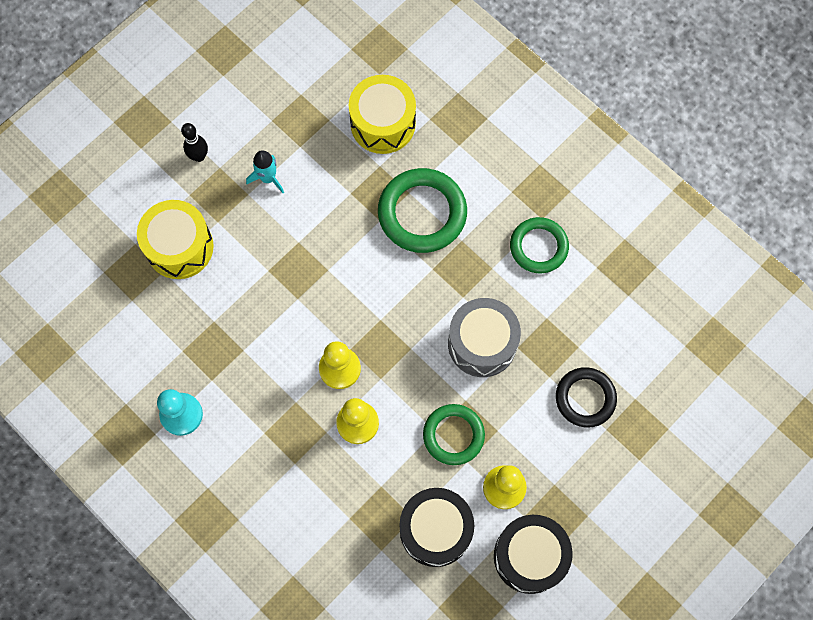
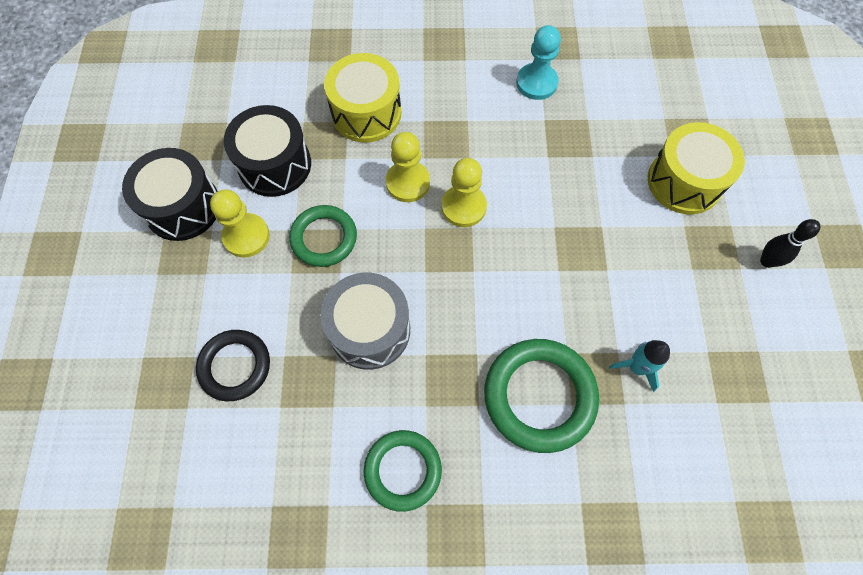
camera: 135 degrees right, 5 degrees down
turquoise rocket [246,150,284,193] -> turquoise rocket moved to [609,340,670,392]
yellow drum [349,75,416,154] -> yellow drum moved to [324,53,401,143]

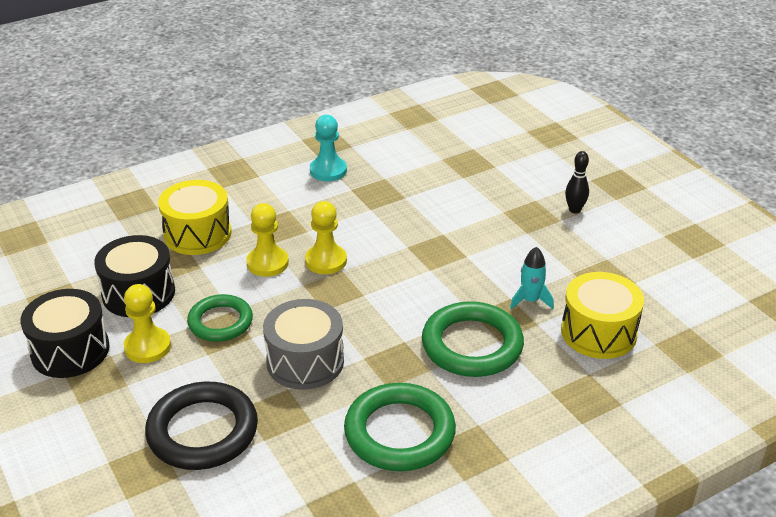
camera: 30 degrees left, 30 degrees down
black ring [196,330,270,401] -> black ring [145,381,258,470], size x1.53
green ring [364,430,442,512] -> green ring [344,383,456,471], size x1.53
yellow drum [648,122,745,215] -> yellow drum moved to [561,272,644,359]

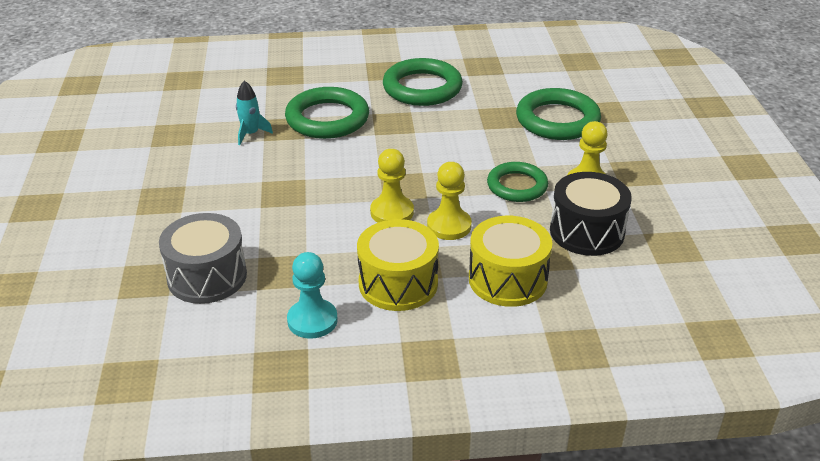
camera: 155 degrees left, 0 degrees up
black drum [20,289,110,378] -> none
black ring [145,381,258,470] -> green ring [516,88,601,140]
grey drum [263,299,344,390] -> grey drum moved to [159,213,247,304]
yellow drum [561,272,644,359] -> yellow drum moved to [357,219,439,311]
black bowling pin [565,151,589,213] -> none

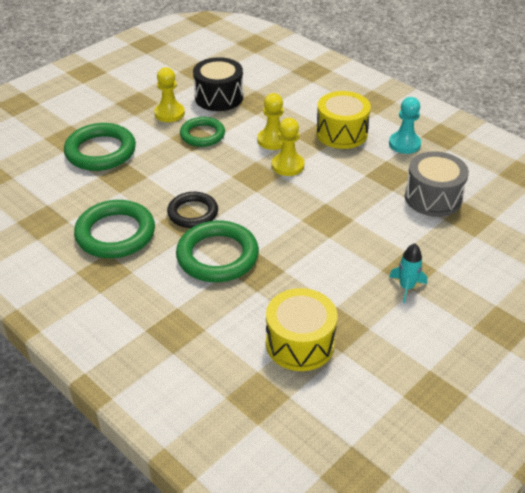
camera: 130 degrees left, 5 degrees up
turquoise rocket [236,81,273,145] -> turquoise rocket moved to [389,243,427,303]
yellow drum [469,216,552,307] -> yellow drum moved to [266,288,337,371]
none -> black ring [167,192,218,228]

